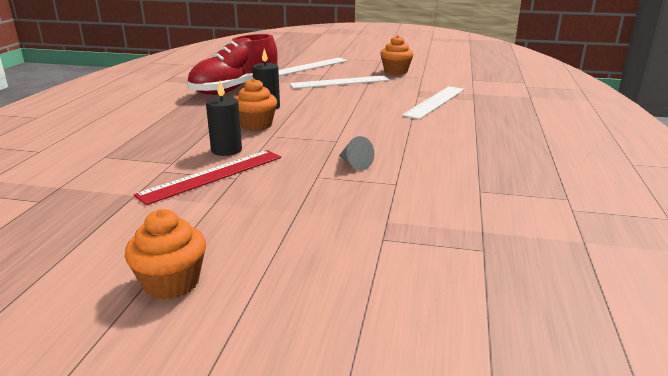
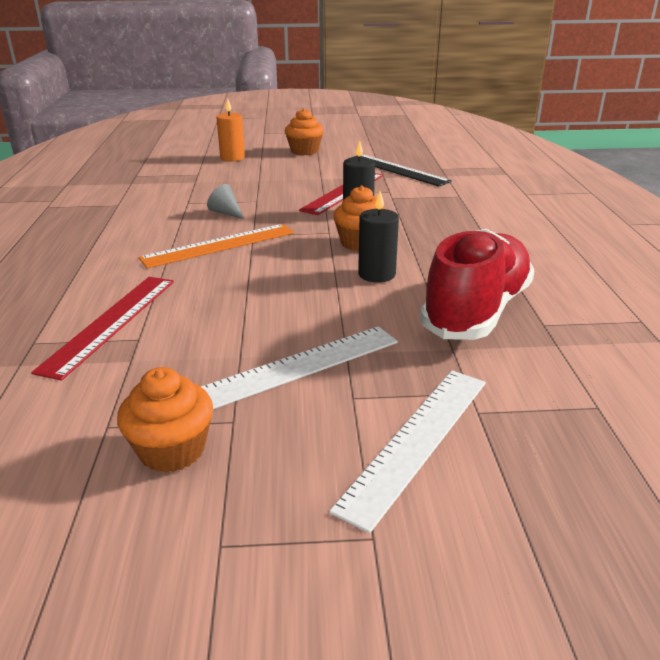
camera: 165 degrees right, 5 degrees up
white ruler [402,86,464,119] -> red ruler [31,277,174,381]
none -> orange ruler [138,224,294,268]
none -> orange candle [216,98,245,161]
none -> black ruler [351,154,452,187]

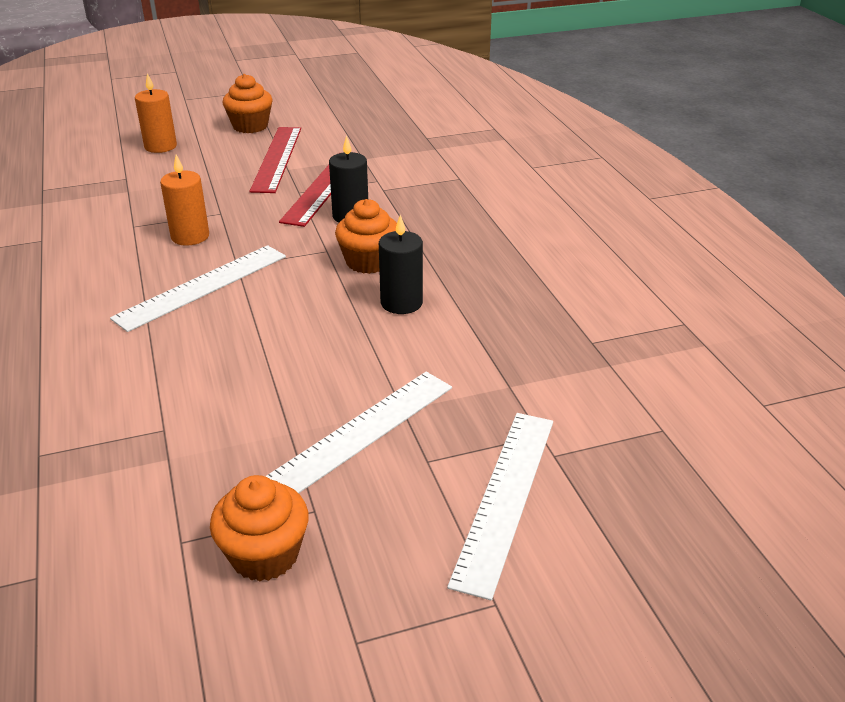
camera: 15 degrees left, 5 degrees up
red ruler [31,277,174,381] -> red ruler moved to [250,127,301,193]
orange ruler [138,224,294,268] -> white ruler [110,245,286,332]
grey cone [207,184,244,219] -> orange candle [160,155,209,246]
black ruler [351,154,452,187] -> none
red shoe [420,229,534,340] -> none

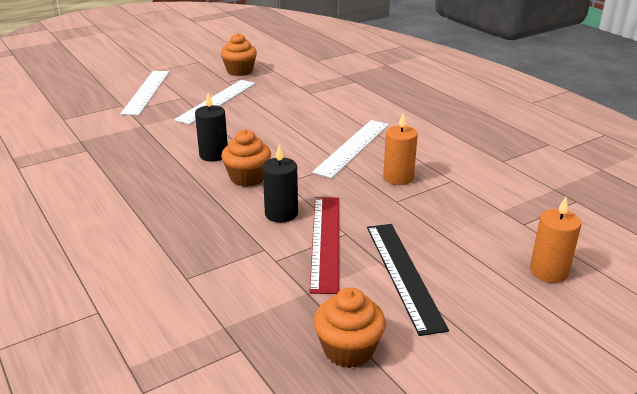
camera: 165 degrees right, 5 degrees down
orange cupcake [222,74,272,133] -> orange cupcake moved to [314,287,386,368]
red ruler [250,127,301,193] -> black ruler [367,224,449,336]

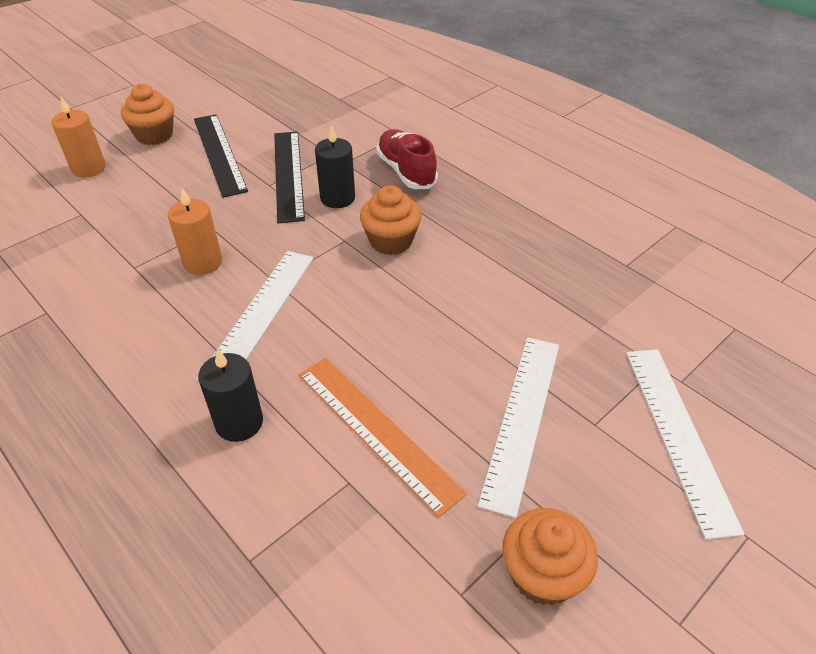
camera: 170 degrees right, 15 degrees up
black candle [195,93,228,162] -> black candle moved to [198,349,263,442]
red ruler [309,197,339,294] -> black ruler [274,132,305,223]
orange cupcake [314,287,386,368] -> orange cupcake moved to [121,84,174,145]
none -> orange ruler [299,358,467,518]
none -> red shoe [376,129,438,189]

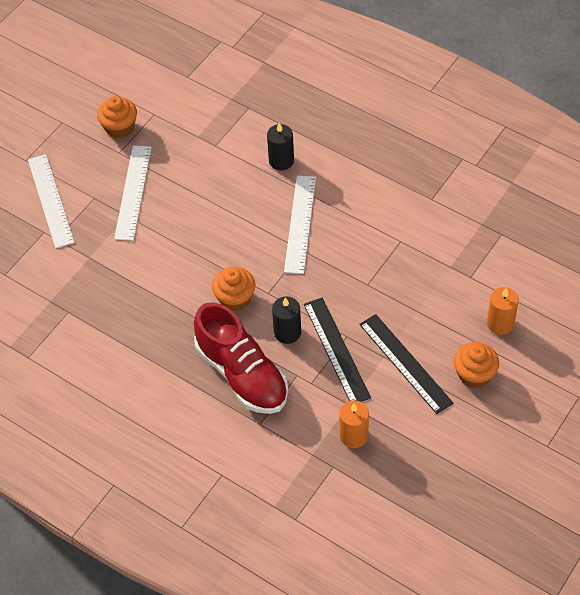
camera: 170 degrees right, 10 degrees up
orange candle [168,188,222,275] -> orange candle moved to [340,400,369,448]
orange ruler [299,358,467,518] -> none
red shoe [376,129,438,189] -> red shoe [194,302,288,414], size x1.60

